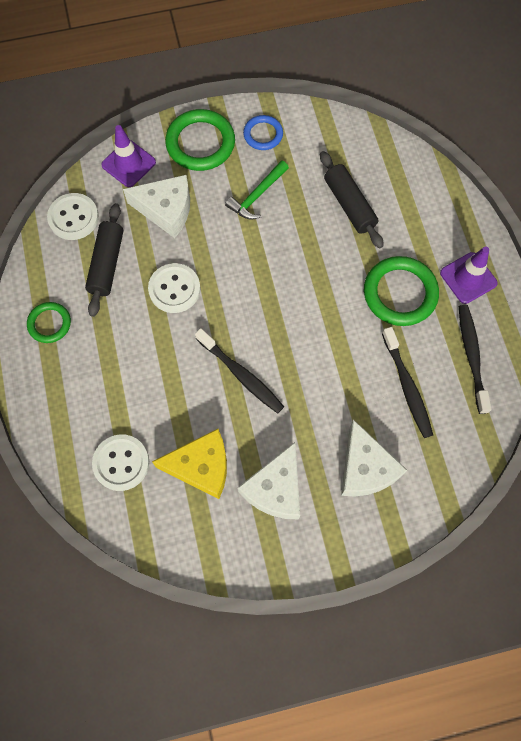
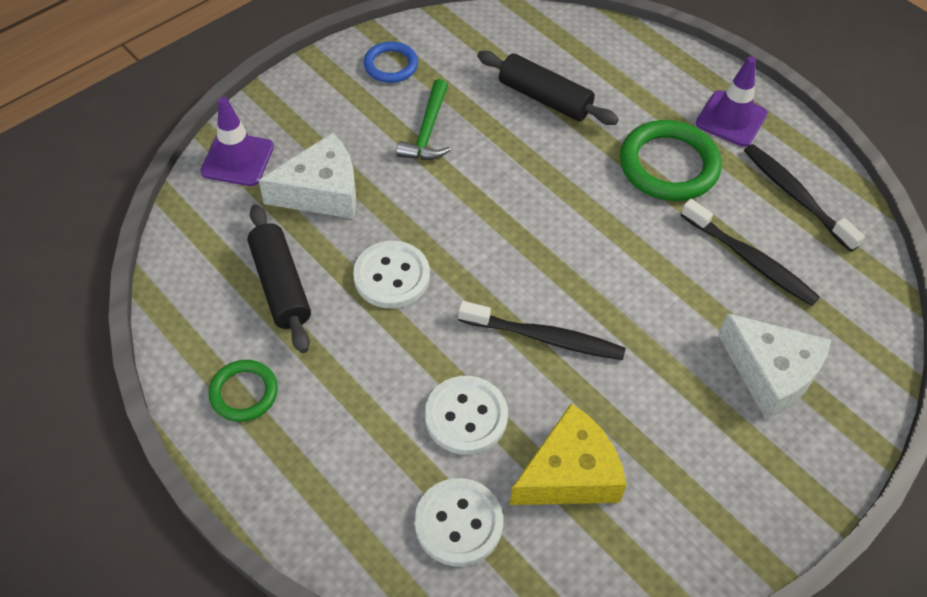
camera: 30 degrees left, 15 degrees down
white button [47,193,99,240] -> white button moved to [425,376,508,455]
green ring [165,109,235,171] -> none
white cheese [238,442,300,520] -> none

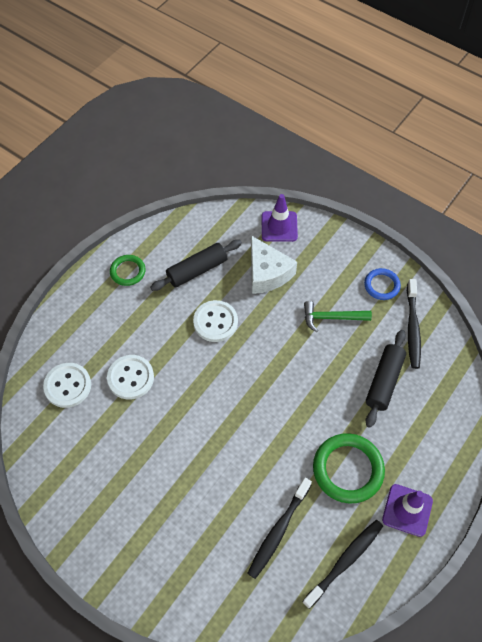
camera: 80 degrees right, 5 degrees up
black toothbrush [458,301,626,360] -> black toothbrush moved to [407,279,421,369]
yellow cheese [510,403,627,505] -> none
white cheese [718,313,831,420] -> none

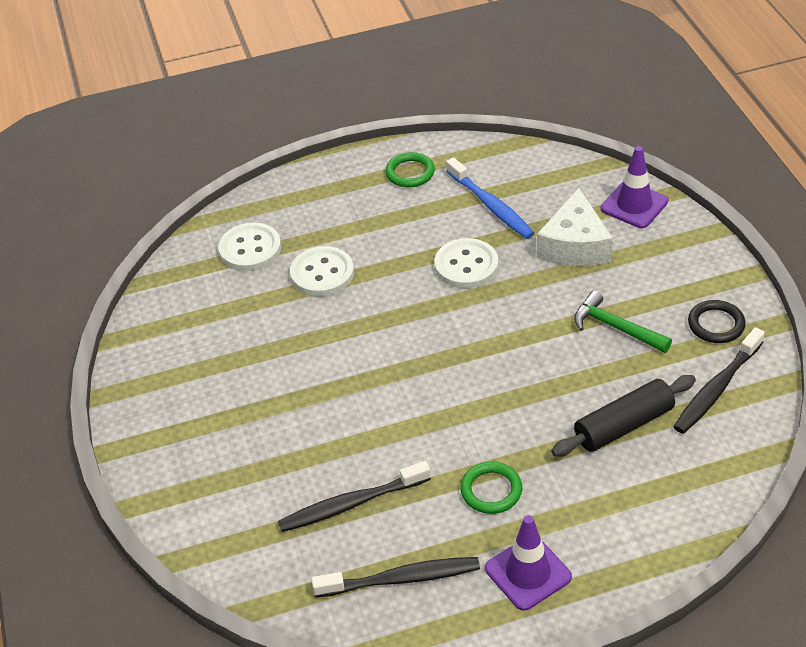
camera: 40 degrees right, 15 degrees down
black rolling pin [150,240,242,291] -> blue toothbrush [446,157,535,239]
green ring [313,433,385,503] -> green ring [460,462,522,514], size x0.58
blue ring [364,268,401,300] -> black ring [688,300,746,343]

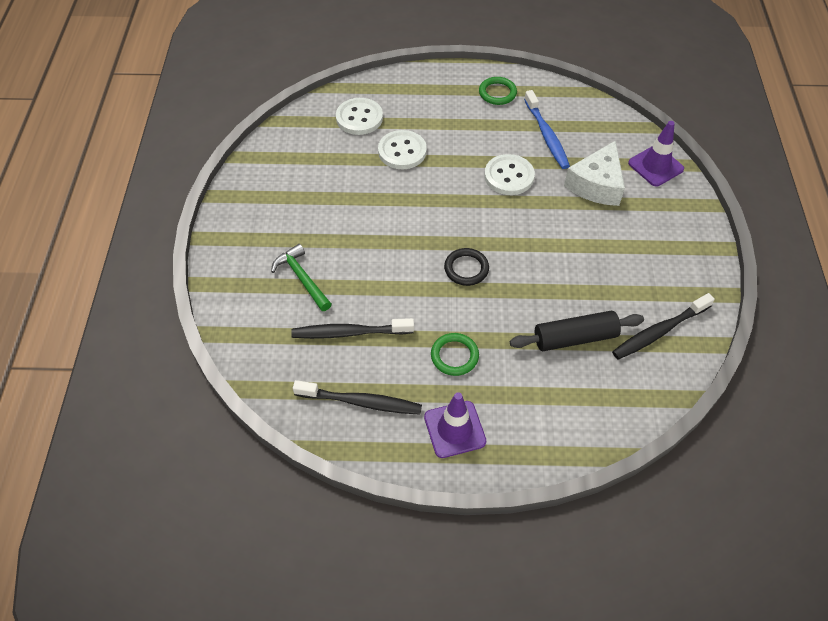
camera: 15 degrees right, 10 degrees up
green hammer [574,291,672,353] -> green hammer moved to [271,244,332,311]
black ring [688,300,746,343] -> black ring moved to [444,248,489,286]

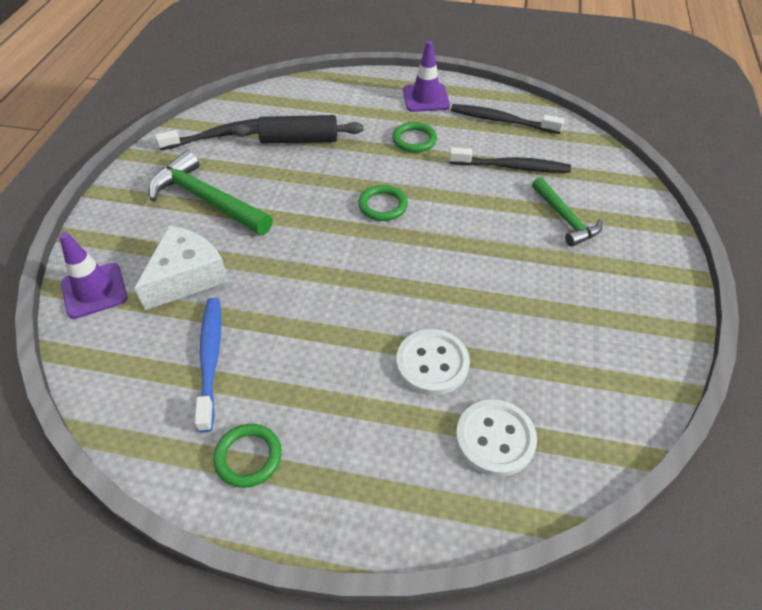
camera: 170 degrees left, 5 degrees down
black ring [444,248,489,286] -> green ring [358,185,408,221]
white button [484,154,535,195] -> none
none -> green hammer [149,150,273,235]

